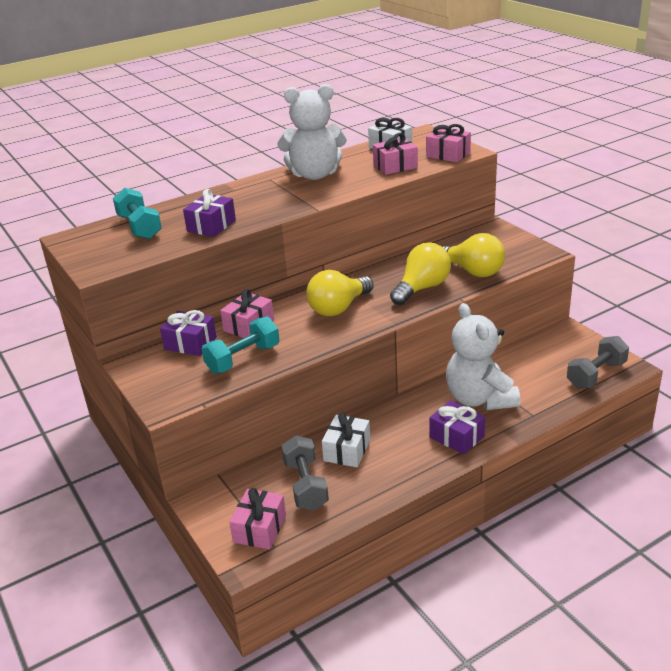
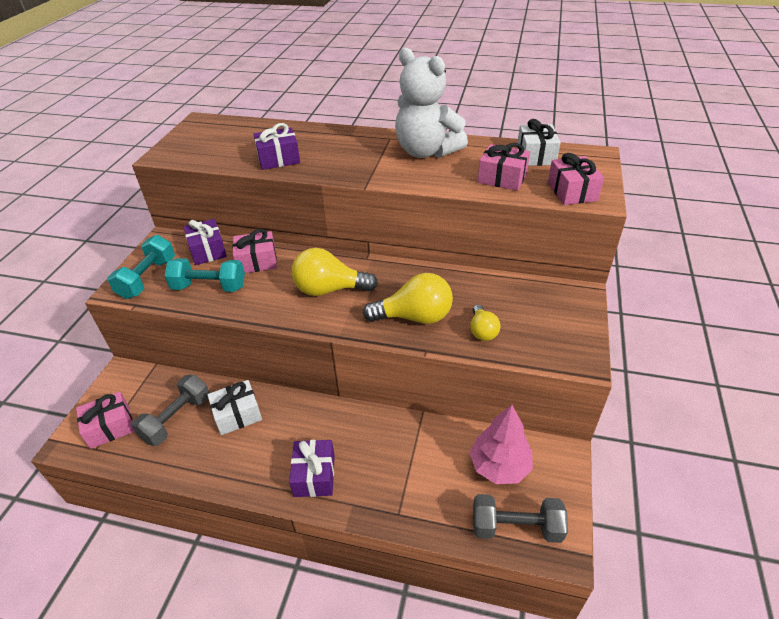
camera: 45 degrees right, 10 degrees up
turquoise dumbbell [113,188,162,239] -> turquoise dumbbell moved to [107,235,175,299]
yellow light bulb [442,233,505,277] -> yellow light bulb [470,305,501,341], size x0.57
white teddy bear [446,303,520,410] -> none
none -> pink tree [470,405,533,484]

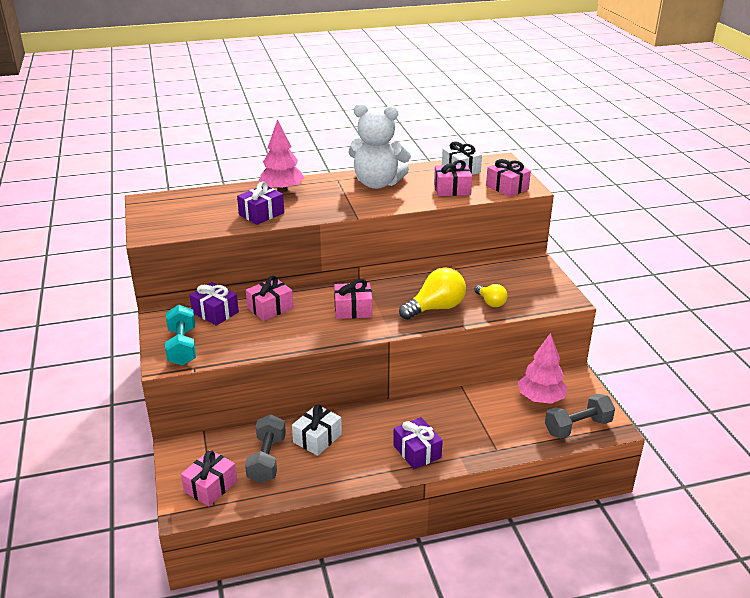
camera: 30 degrees left, 10 degrees down
turquoise dumbbell [165,258,245,292] -> none
yellow light bulb [292,248,378,296] -> pink gift [334,279,372,319]
none -> pink tree [259,119,304,192]

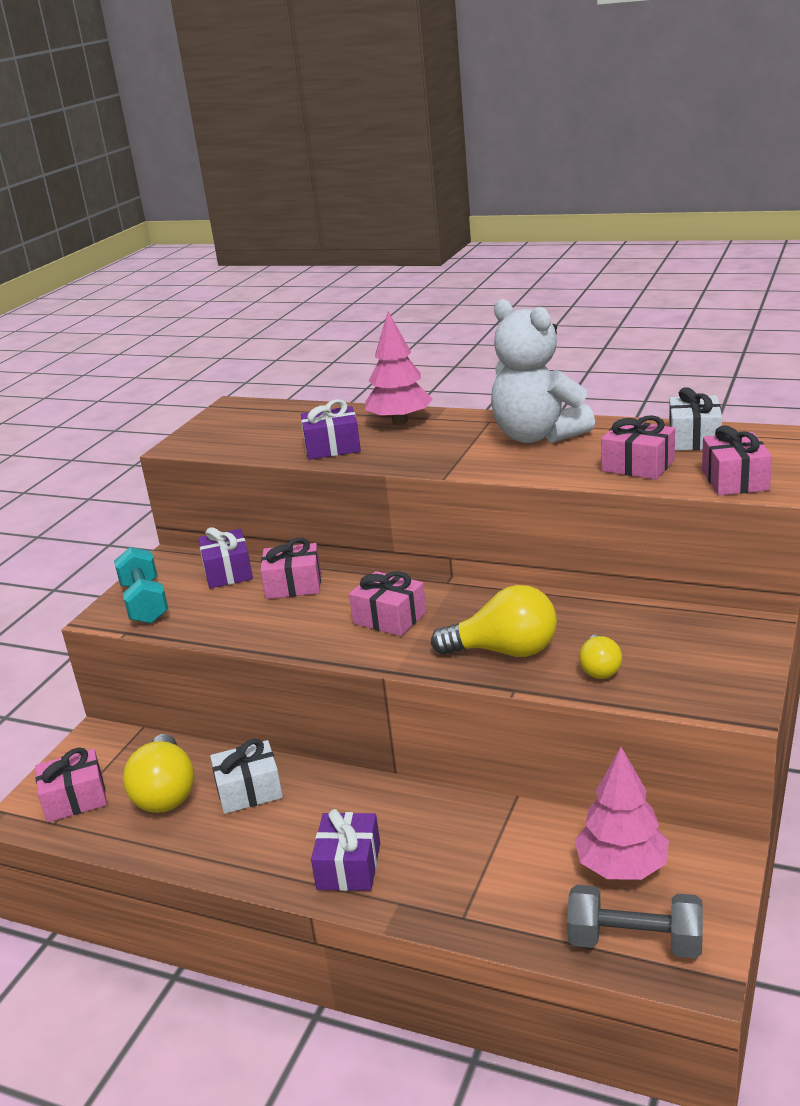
camera: 40 degrees right, 5 degrees down
turquoise dumbbell [165,305,196,366] -> turquoise dumbbell turned 45 degrees counterclockwise [114,547,168,624]
grey dumbbell [245,414,286,483] -> yellow light bulb [123,734,194,813]

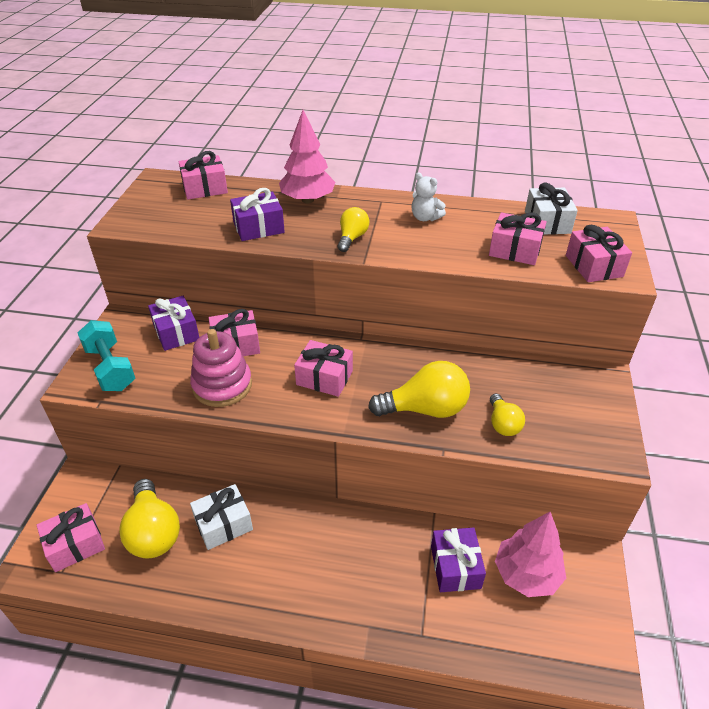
camera: 15 degrees left, 15 degrees up
purple gift [311,809,380,891] -> purple gift moved to [431,527,486,592]
white teddy bear [491,299,595,443] -> white teddy bear [411,172,446,221], size x0.44
grey dumbbell [567,885,703,958] -> none
none -> pink gift [178,151,228,200]
none -> pink stacking toy [190,329,252,407]
none -> yellow light bulb [338,207,369,252]

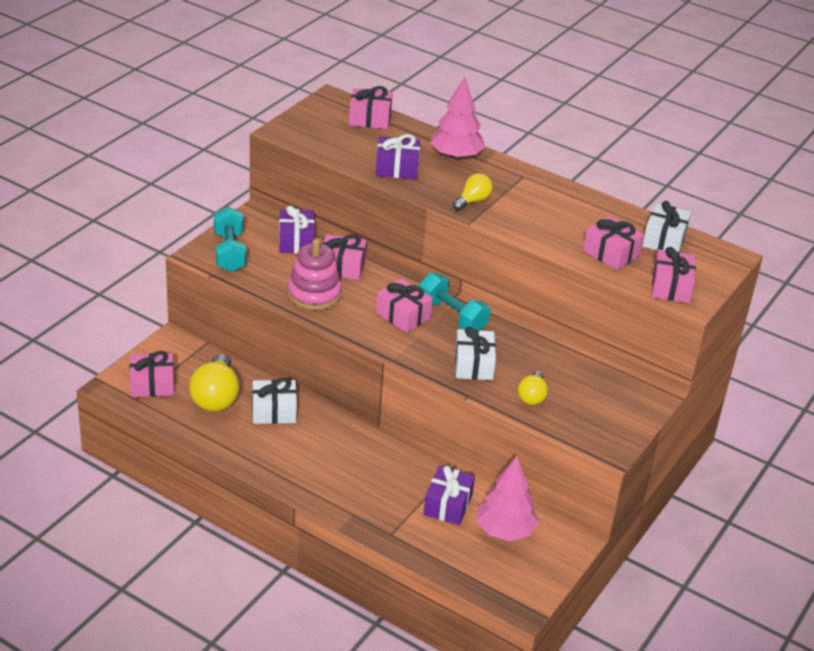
camera: 20 degrees right, 5 degrees down
yellow light bulb [368,361,470,418] -> white gift [455,327,496,380]
white teddy bear [411,172,446,221] -> none
none -> turquoise dumbbell [419,273,490,331]

